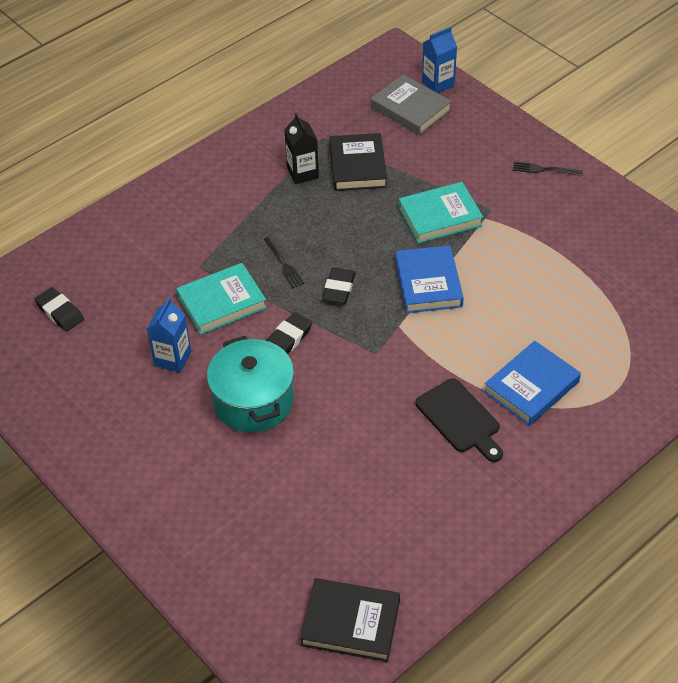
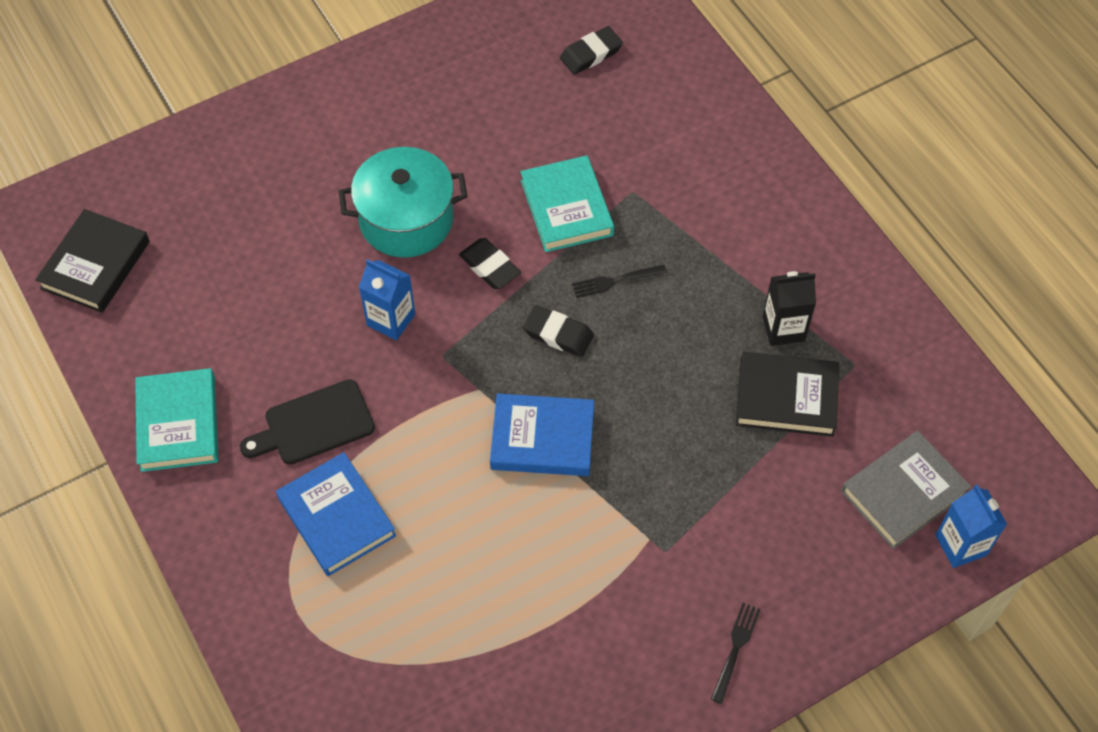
camera: 100 degrees right, 10 degrees up
blue carton [147,298,191,372] -> blue carton moved to [359,259,415,340]
turquoise book [399,182,483,243] -> turquoise book moved to [135,368,218,472]

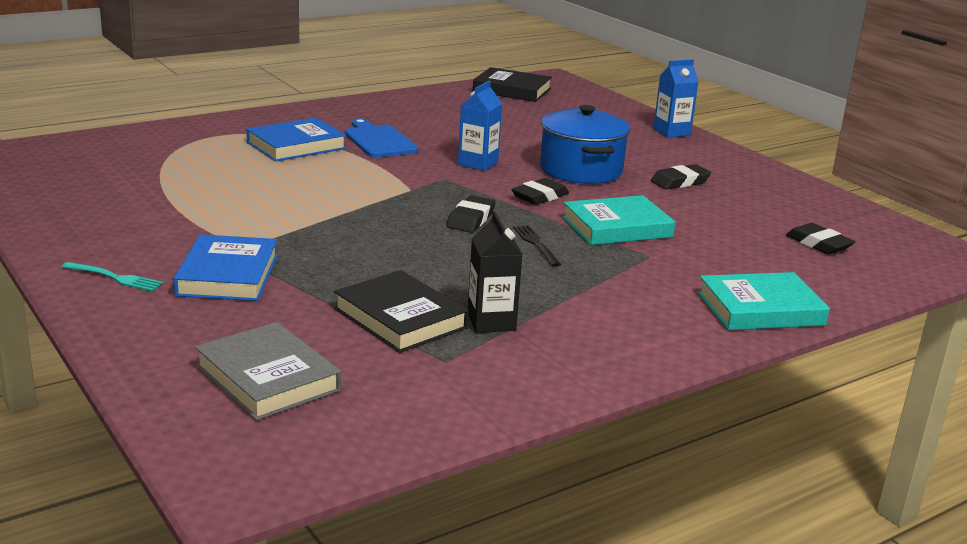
camera: 85 degrees right, 35 degrees down
turquoise book [135,368,218,472] -> turquoise book moved to [698,272,830,330]
black cutting board [240,379,375,465] -> blue cutting board [345,118,418,157]
turquoise pot [339,147,468,258] -> blue pot [540,105,631,184]
blue book [490,393,594,476] -> blue book moved to [173,234,278,301]
black fork [711,603,761,704] -> turquoise fork [62,262,163,291]
black book [736,352,839,437] -> black book turned 45 degrees counterclockwise [334,270,469,353]
blue carton [935,484,1007,568] -> blue carton moved to [653,59,699,138]
none -> black eraser [651,164,711,189]

